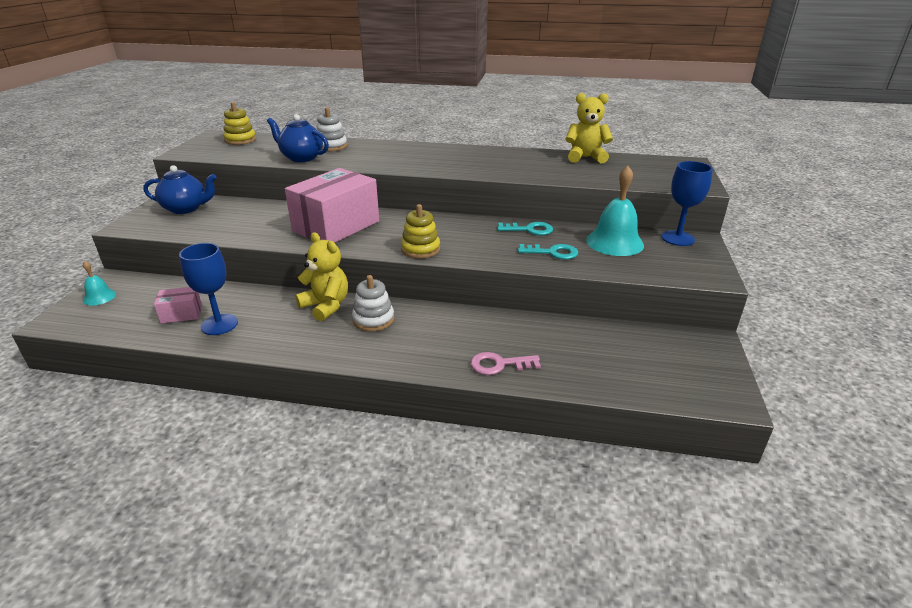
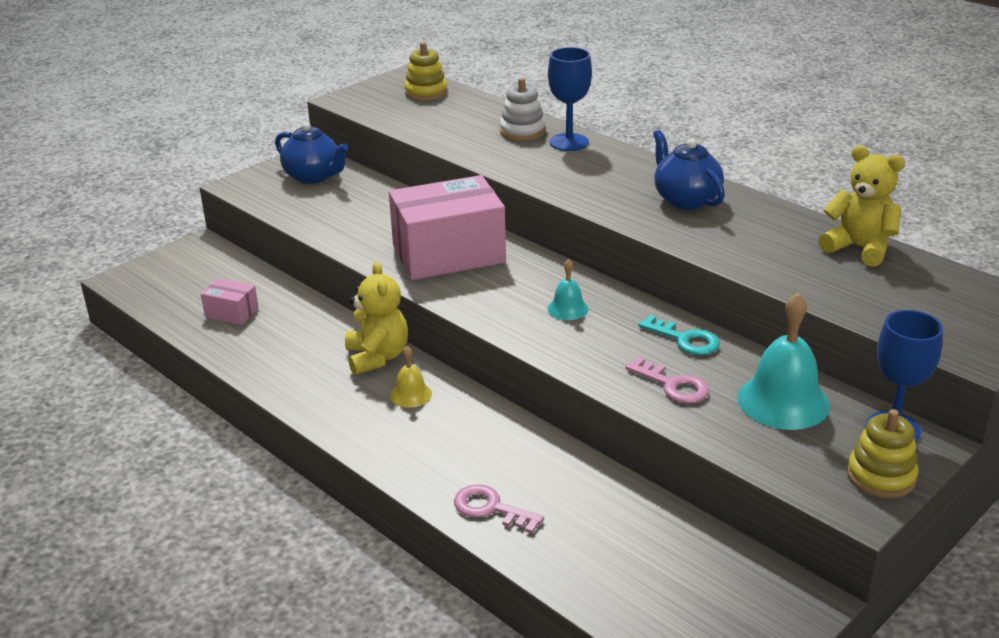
camera: 35 degrees right, 0 degrees up
turquoise bell [83,261,116,306] -> turquoise bell moved to [547,258,589,320]
blue goblet [179,243,238,335] -> blue goblet moved to [548,47,592,151]
blue teapot [267,114,329,162] -> blue teapot moved to [653,130,725,210]
white stacking toy [352,275,394,331] -> yellow bell [390,346,432,408]
yellow stacking toy [401,204,440,258] -> yellow stacking toy moved to [847,409,918,498]
turquoise key [518,244,578,260] -> pink key [626,357,709,404]

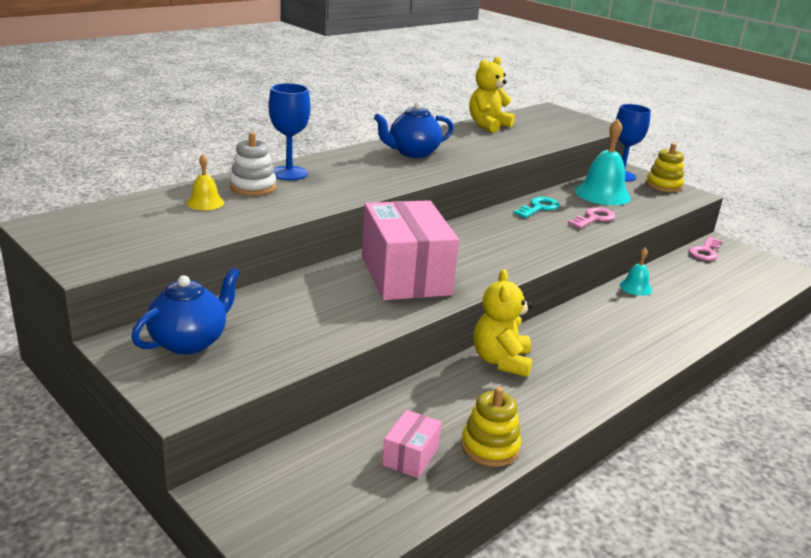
camera: 90 degrees left, 5 degrees down
yellow teddy bear [345,262,408,375] -> yellow teddy bear turned 75 degrees counterclockwise [474,269,532,377]
yellow bell [390,346,432,408] -> yellow bell moved to [187,154,224,210]
yellow stacking toy [404,42,447,101] -> yellow stacking toy moved to [461,387,521,467]
pink key [454,484,544,533] -> pink key moved to [688,237,722,261]
turquoise bell [547,258,589,320] -> turquoise bell moved to [620,248,652,296]

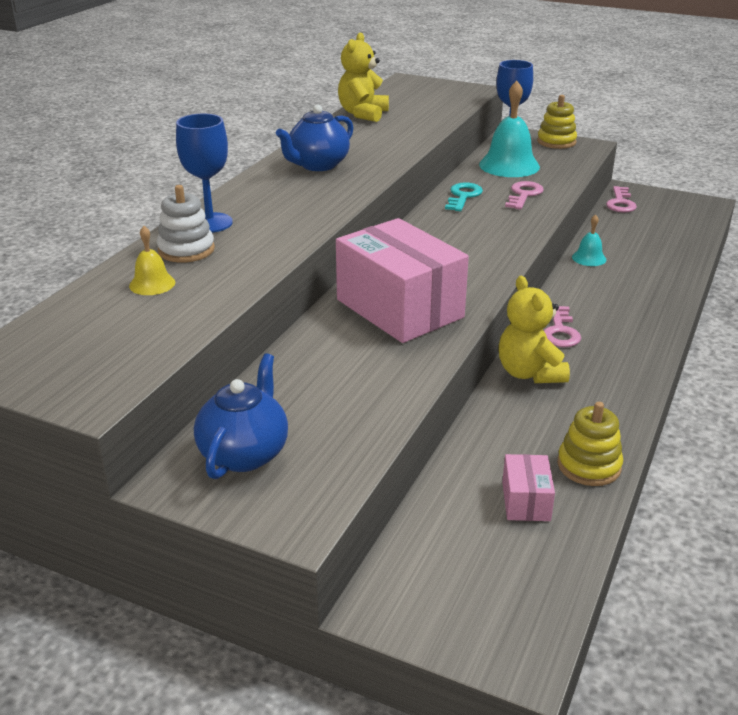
camera: 20 degrees left, 5 degrees up
none -> pink key [544,306,581,347]

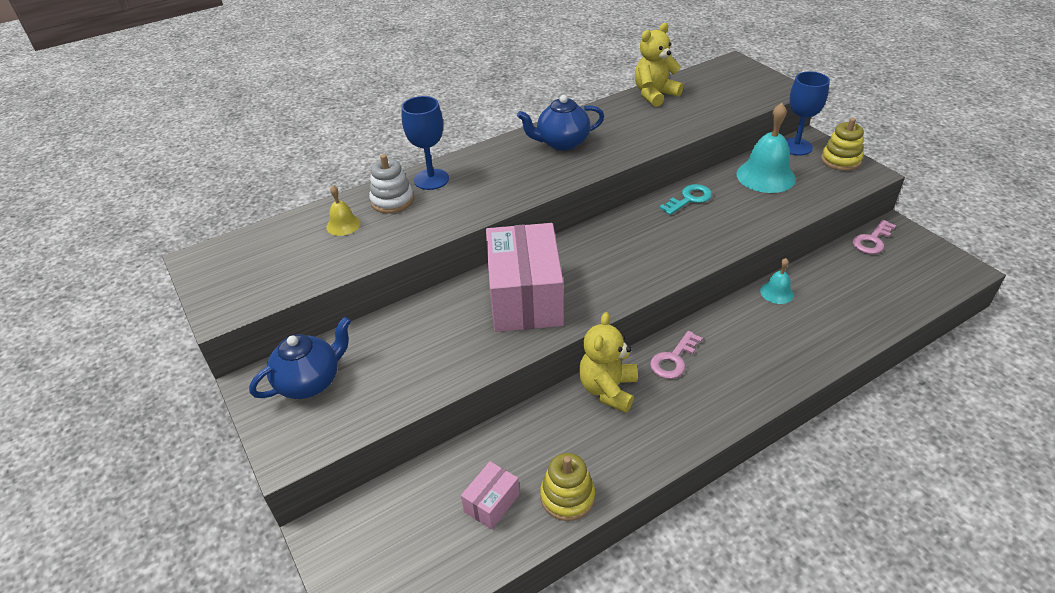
camera: 35 degrees right, 10 degrees up
pink key [505,181,544,210] -> none

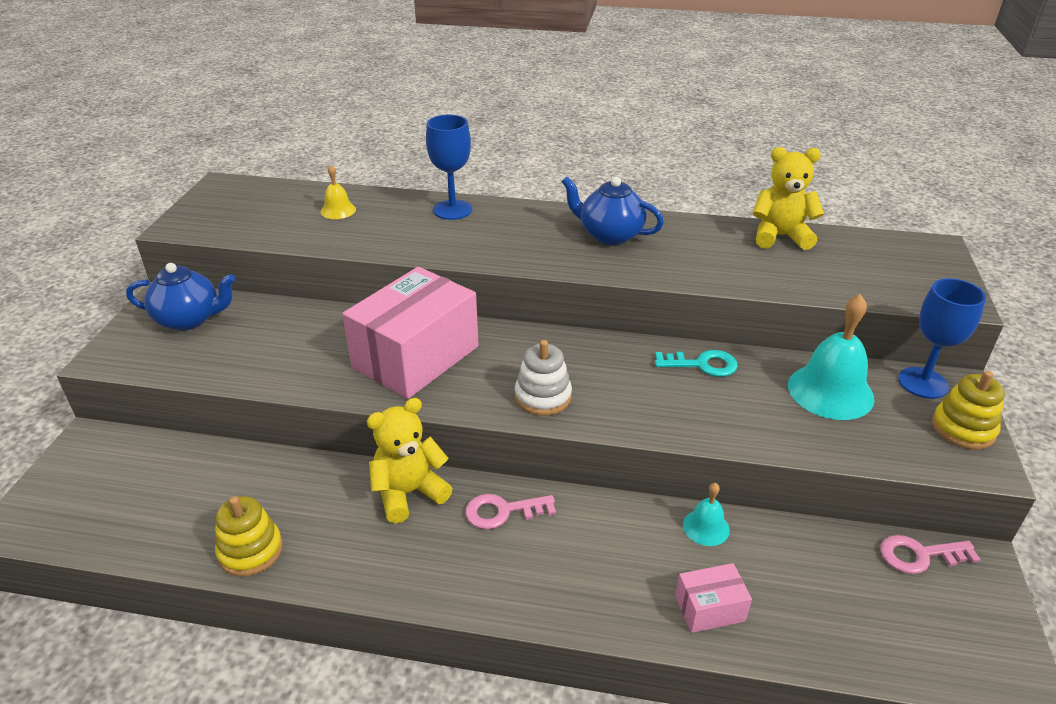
camera: 40 degrees right, 5 degrees down
white stacking toy [369,154,414,213] -> white stacking toy moved to [515,340,572,416]
pink box [461,461,520,529] -> pink box moved to [675,563,752,633]

